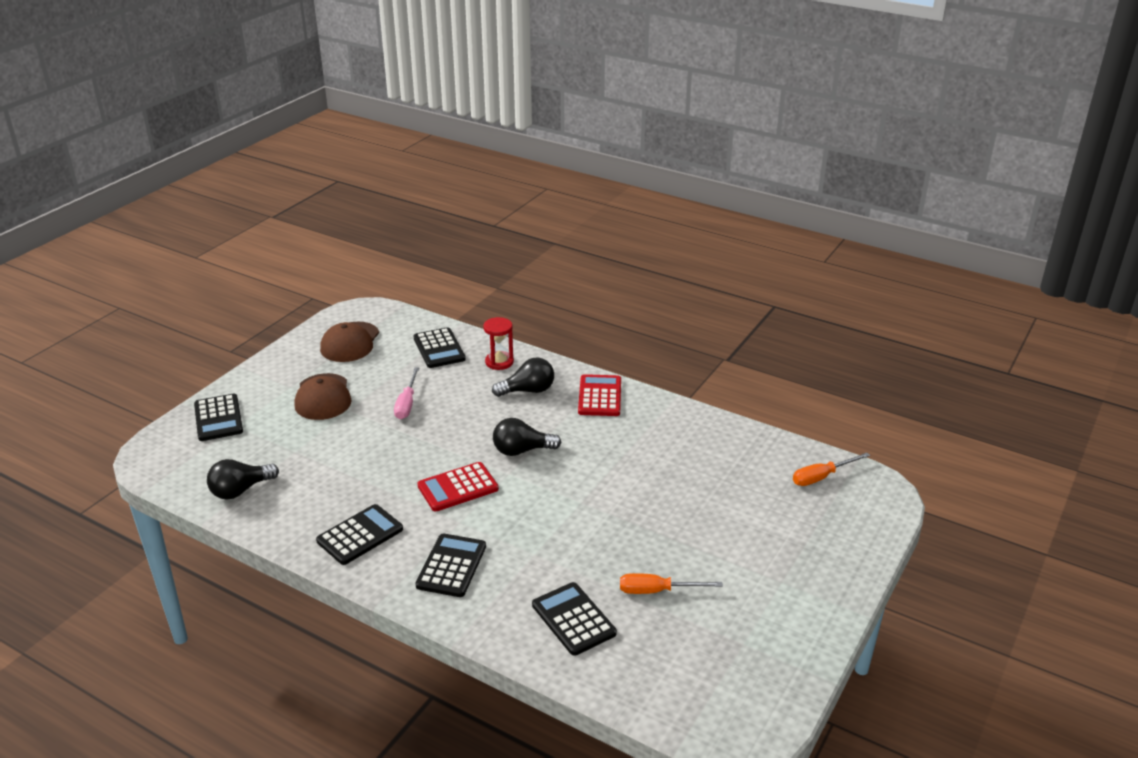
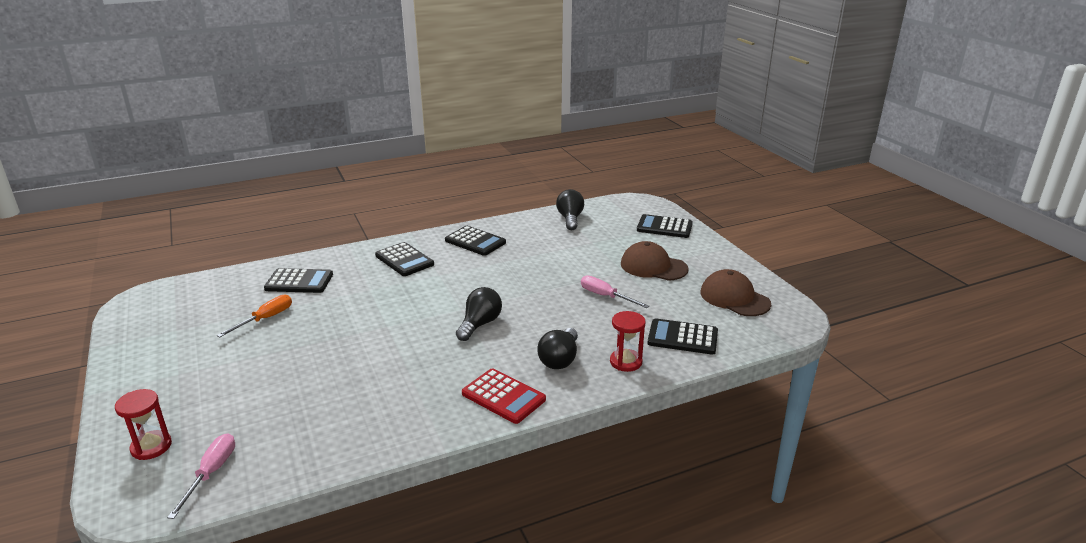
camera: 125 degrees right, 5 degrees down
black calculator [316,504,403,565] -> black calculator turned 45 degrees counterclockwise [445,226,506,256]
red calculator [417,462,499,511] -> none
orange screwdriver [793,452,870,486] -> pink screwdriver [167,433,235,519]
none -> red hourglass [115,389,172,460]

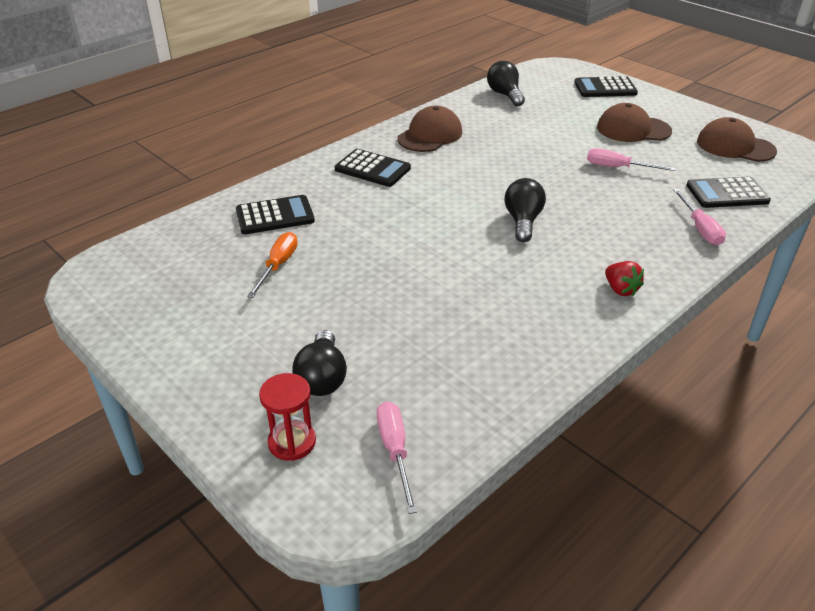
camera: 20 degrees left, 10 degrees up
black calculator [445,226,506,256] -> brown cap [397,106,462,152]
red calculator [462,369,546,424] -> red strawberry [605,261,644,297]
black light bulb [538,328,578,369] -> black light bulb moved to [292,330,347,396]
red hourglass [610,311,646,372] -> pink screwdriver [673,189,726,245]

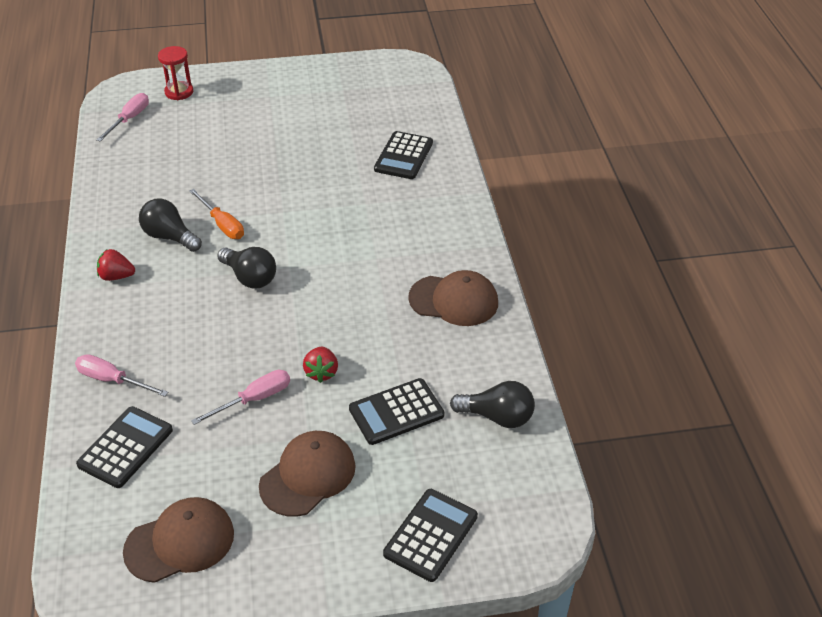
camera: 125 degrees right, 5 degrees up
orange screwdriver [247,232,298,298] -> orange screwdriver moved to [189,189,244,239]
black light bulb [292,330,347,396] -> black light bulb moved to [139,198,202,252]
black calculator [335,149,411,187] -> black calculator moved to [349,378,445,445]
pink screwdriver [377,402,417,514] -> pink screwdriver turned 90 degrees counterclockwise [97,93,149,142]
brown cap [397,106,462,152] -> brown cap turned 60 degrees counterclockwise [408,270,498,326]
none -> red strawberry [303,347,338,383]

